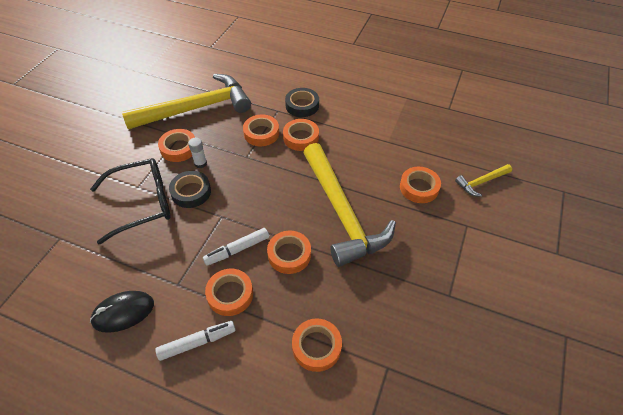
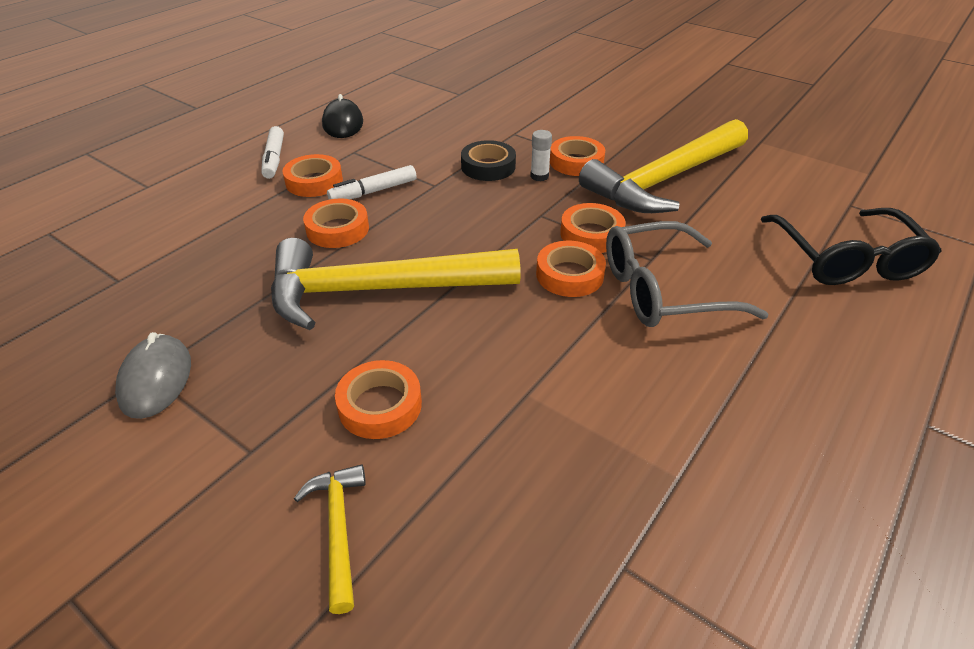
camera: 105 degrees right, 10 degrees down
black glasses [90,158,171,244] -> black glasses moved to [761,208,942,285]
yellow hammer [122,74,251,129] -> yellow hammer turned 60 degrees clockwise [579,119,748,213]
white marker [203,228,269,266] -> white marker turned 105 degrees counterclockwise [327,165,417,200]
black tape [285,88,319,117] -> grey glasses [606,221,769,327]
orange tape [292,318,342,372] -> none
none -> grey mouse [115,332,191,419]

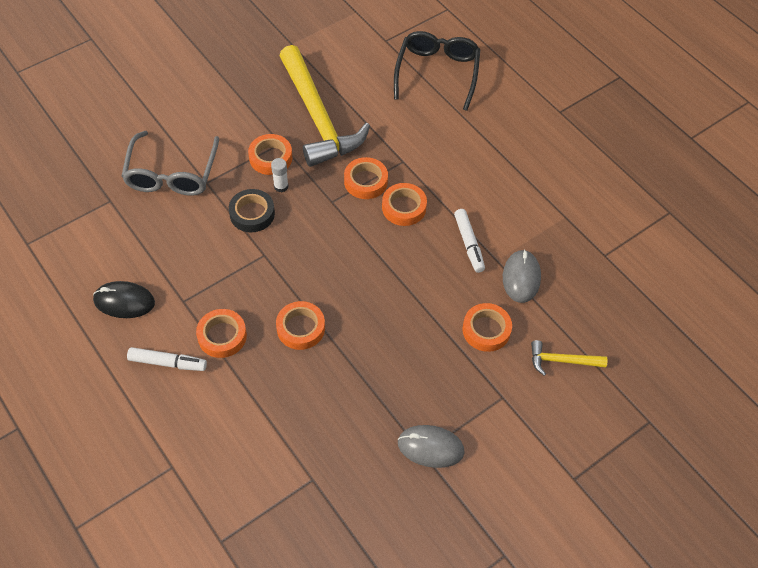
camera: 75 degrees left, 15 degrees up
yellow hammer [271,238,521,330] -> none
white marker [327,165,417,200] -> white marker moved to [454,209,485,273]
grey glasses [606,221,769,327] -> grey glasses moved to [122,131,219,196]
black glasses [761,208,942,285] -> black glasses turned 90 degrees counterclockwise [394,31,480,111]
none -> grey mouse [503,249,541,303]

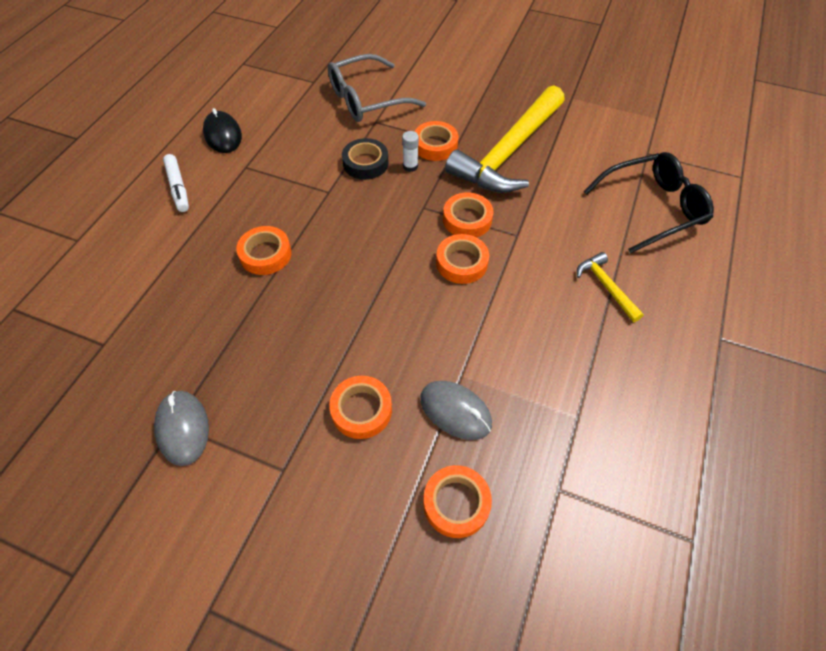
camera: 60 degrees right, 0 degrees up
orange tape [196,309,247,358] -> orange tape moved to [423,465,492,538]
white marker [454,209,485,273] -> none
grey mouse [503,249,541,303] -> grey mouse turned 60 degrees clockwise [420,381,492,440]
yellow hammer [531,340,607,376] -> yellow hammer moved to [577,252,644,322]

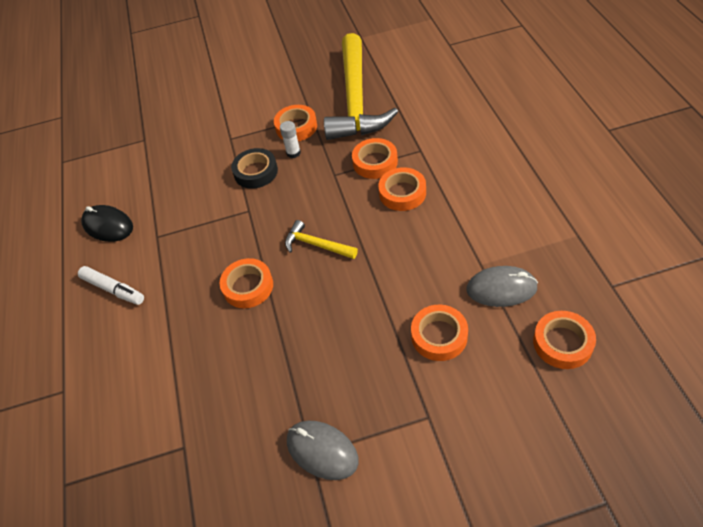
camera: 30 degrees left, 5 degrees down
grey glasses [328,54,426,122] -> none
yellow hammer [577,252,644,322] -> yellow hammer moved to [285,220,358,259]
black glasses [584,152,714,254] -> none

